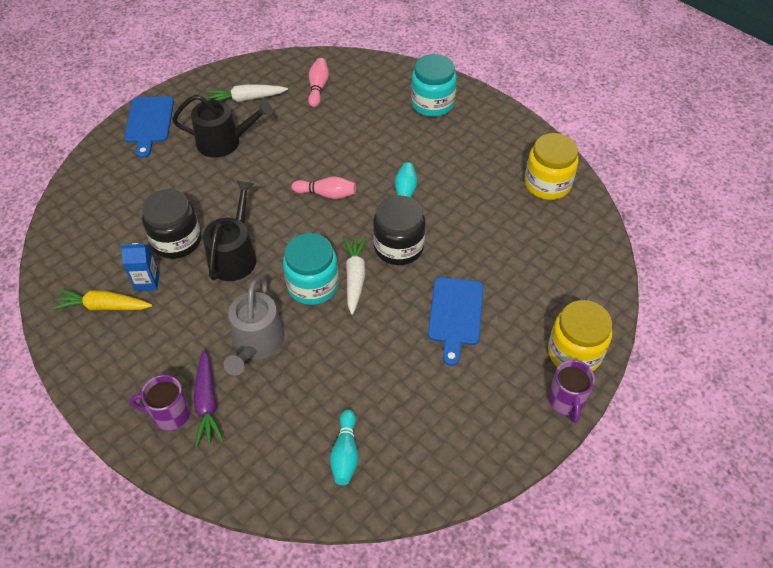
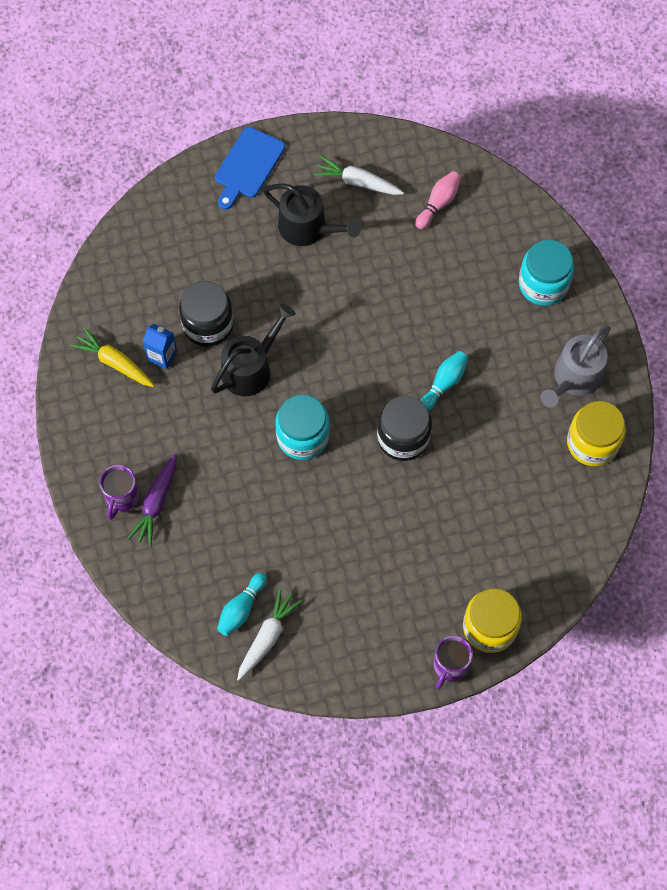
camera: 30 degrees right, 15 degrees up
purple mug [130,375,190,431] -> purple mug turned 105 degrees counterclockwise [100,465,140,520]
grey watering can [224,276,285,376] -> grey watering can moved to [540,325,611,407]
pink bowling pin [292,176,356,199] -> none
white carrot [343,236,367,315] -> white carrot moved to [237,588,302,681]
blue cutting board [428,277,484,366] -> none

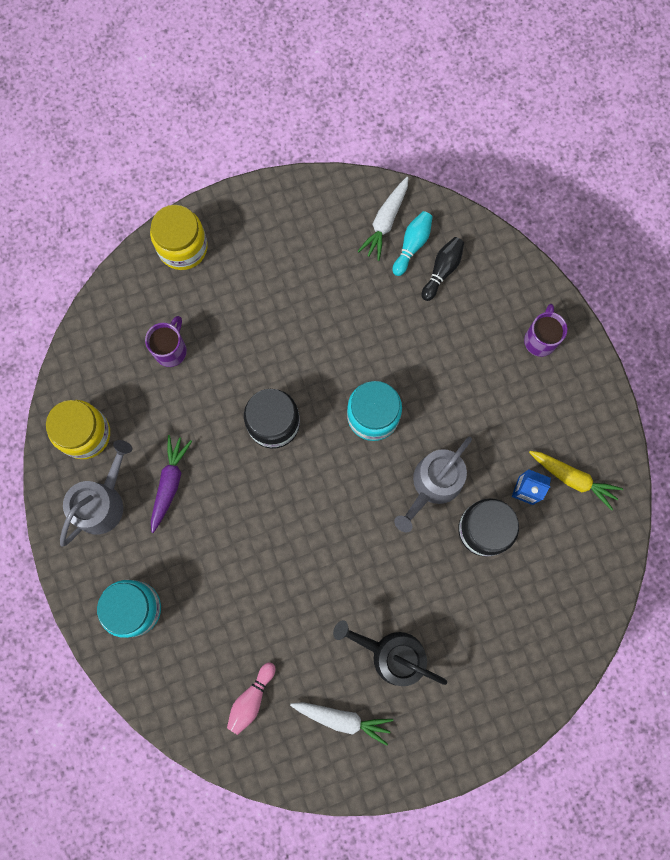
camera: 175 degrees right, 10 degrees up
purple carrot [127,454,176,546] -> purple carrot moved to [151,435,192,533]
black watering can [211,304,296,396] -> grey watering can [394,437,472,532]
blue cutting board [215,127,285,210] -> none
turquoise bowling pin [421,351,468,411] -> none
purple mug [433,636,473,690] -> purple mug moved to [145,316,187,367]
none -> black bowling pin [422,237,464,301]

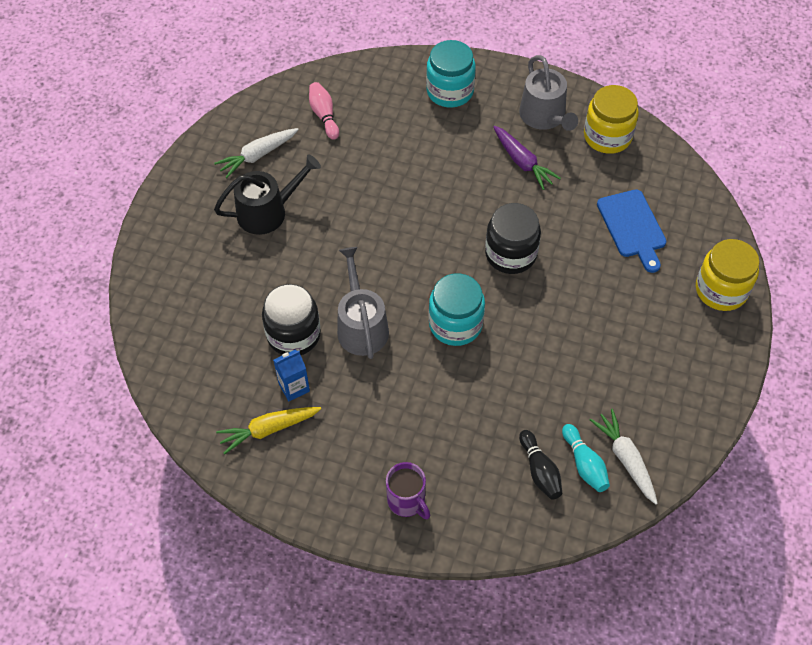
camera: 130 degrees right, 20 degrees down
purple mug [145,316,187,367] -> blue cutting board [597,189,666,273]

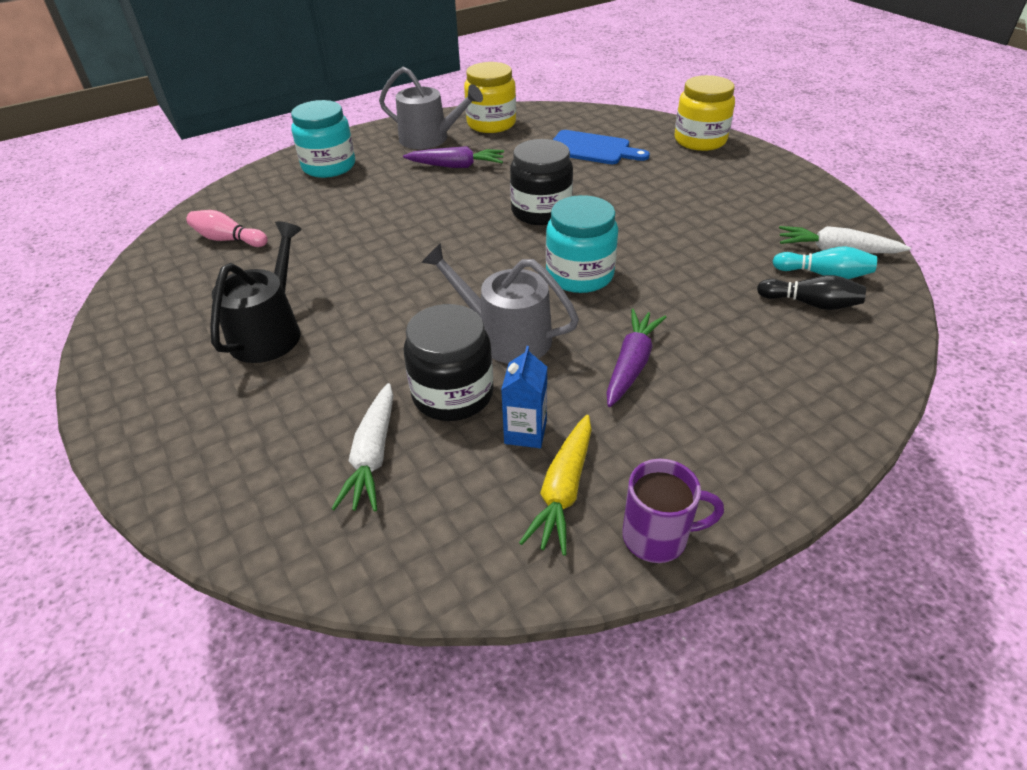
camera: 50 degrees left, 15 degrees down
white carrot [214,128,299,178] -> white carrot moved to [331,383,393,512]
purple mug [386,462,430,519] -> purple mug moved to [622,459,724,563]
none -> purple carrot [606,309,666,407]

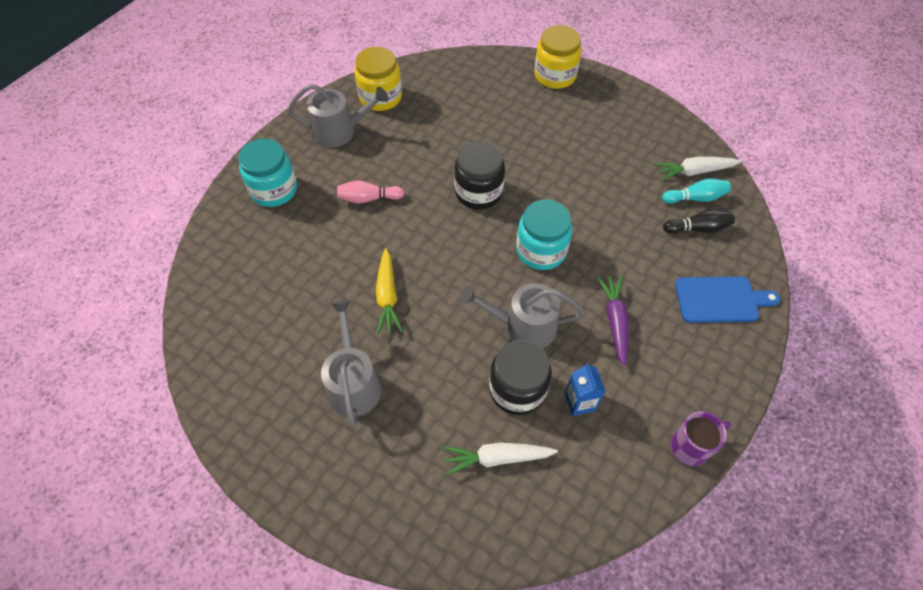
camera: 25 degrees left, 15 degrees up
pink bowling pin [186,210,268,247] -> pink bowling pin moved to [337,180,404,204]
black watering can [210,221,302,363] -> grey watering can [321,300,382,427]
white carrot [331,383,393,512] -> white carrot turned 105 degrees clockwise [443,442,558,475]
purple carrot [403,146,504,168] -> none
yellow carrot [519,415,592,556] -> yellow carrot moved to [376,248,403,334]
blue cutting board [553,130,650,164] -> blue cutting board moved to [675,276,780,323]

